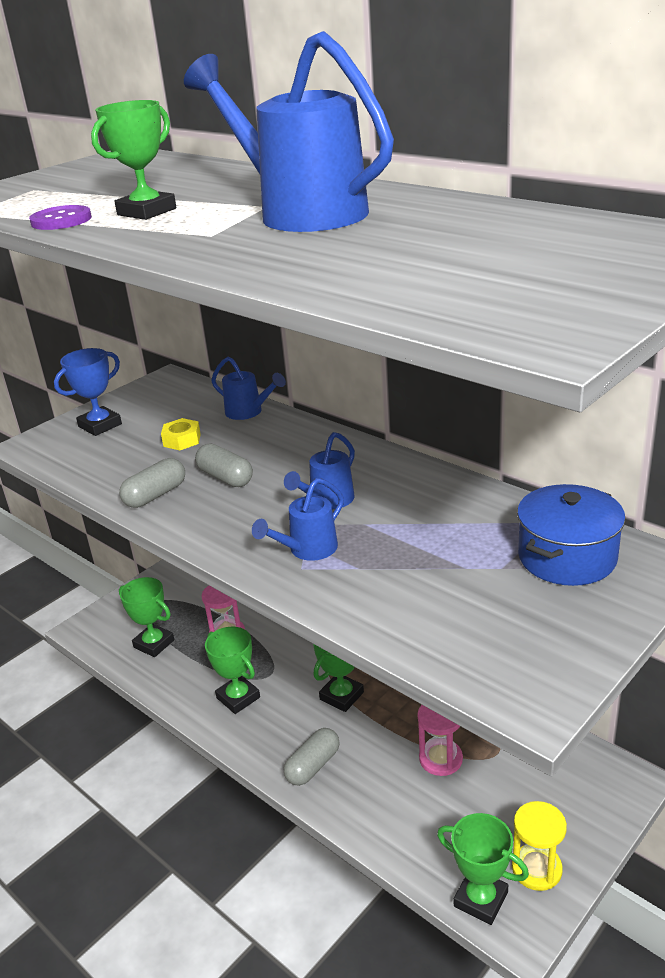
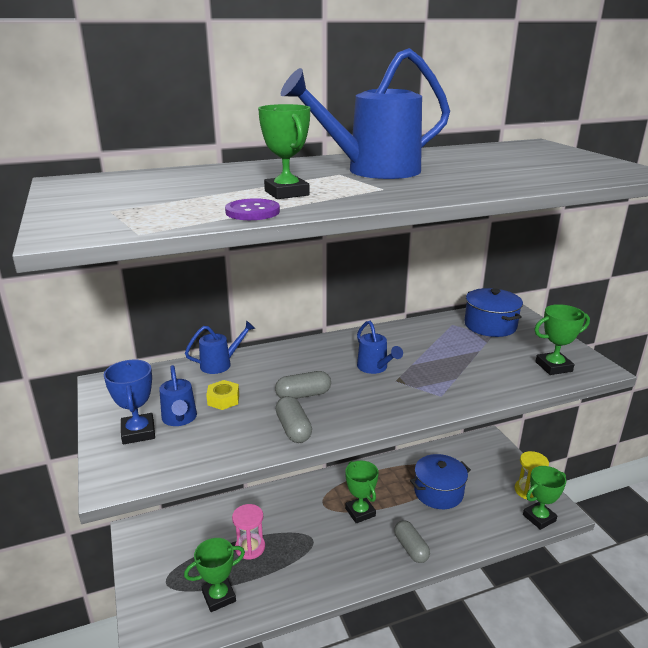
camera: 65 degrees left, 5 degrees down
green trophy [205,627,260,714] -> green trophy moved to [534,304,590,375]
blue watering can [252,478,344,561] -> blue watering can moved to [159,365,197,426]
pink hourglass [418,705,463,776] -> blue pot [410,454,471,509]

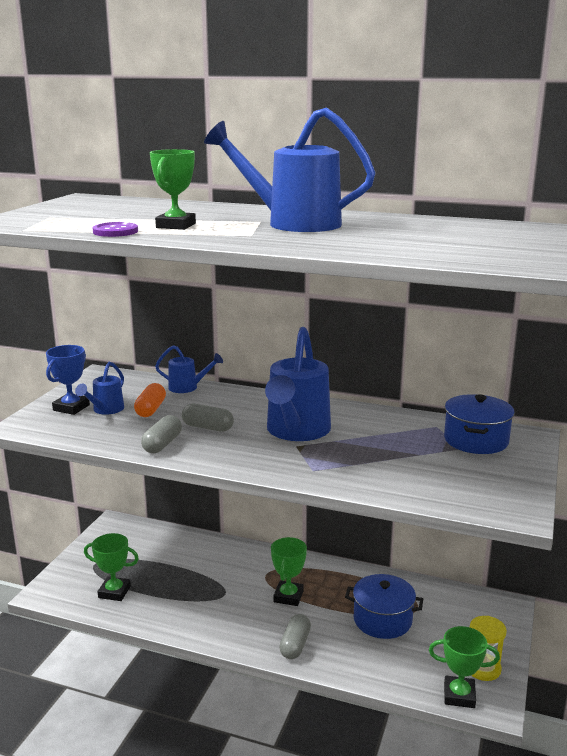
camera: 40 degrees right, 5 degrees down
yellow nut [206,380,239,410] -> orange capsule [134,383,166,417]
pink hourglass [232,504,265,560] -> none
blue watering can [357,321,403,374] -> blue watering can [265,327,331,441], size x2.01
green trophy [534,304,590,375] -> none

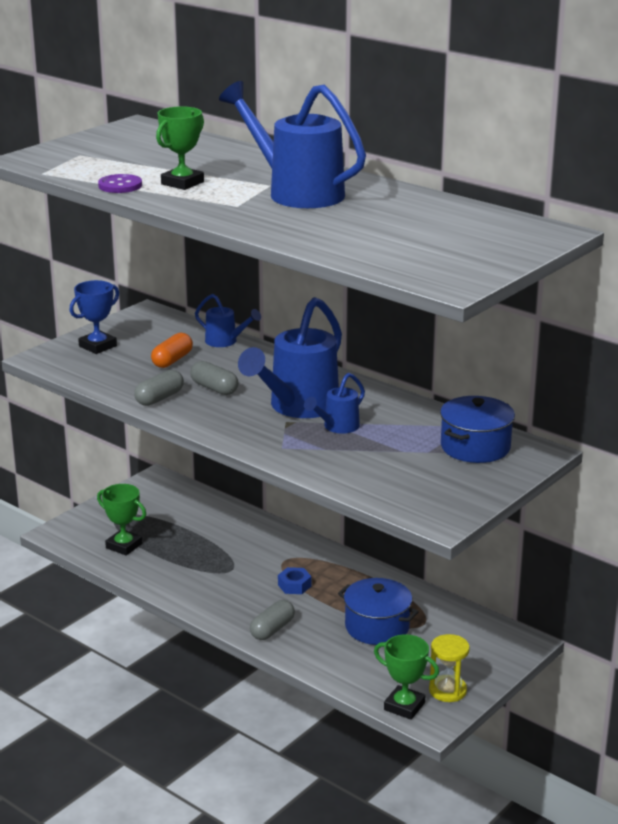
camera: 20 degrees right, 5 degrees up
blue watering can [75,362,124,415] -> blue watering can moved to [304,373,365,434]
green trophy [271,537,307,606] -> blue nut [278,567,311,594]

